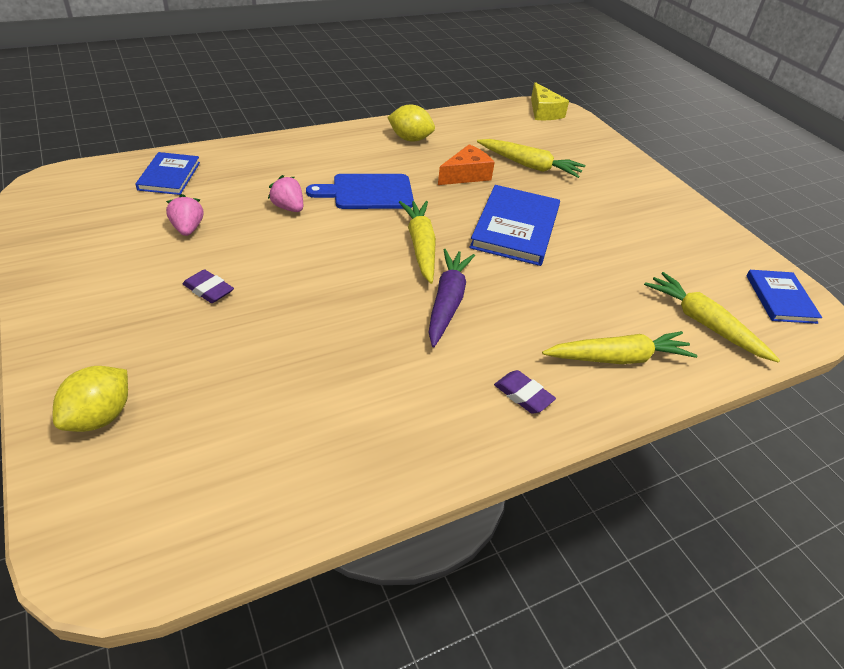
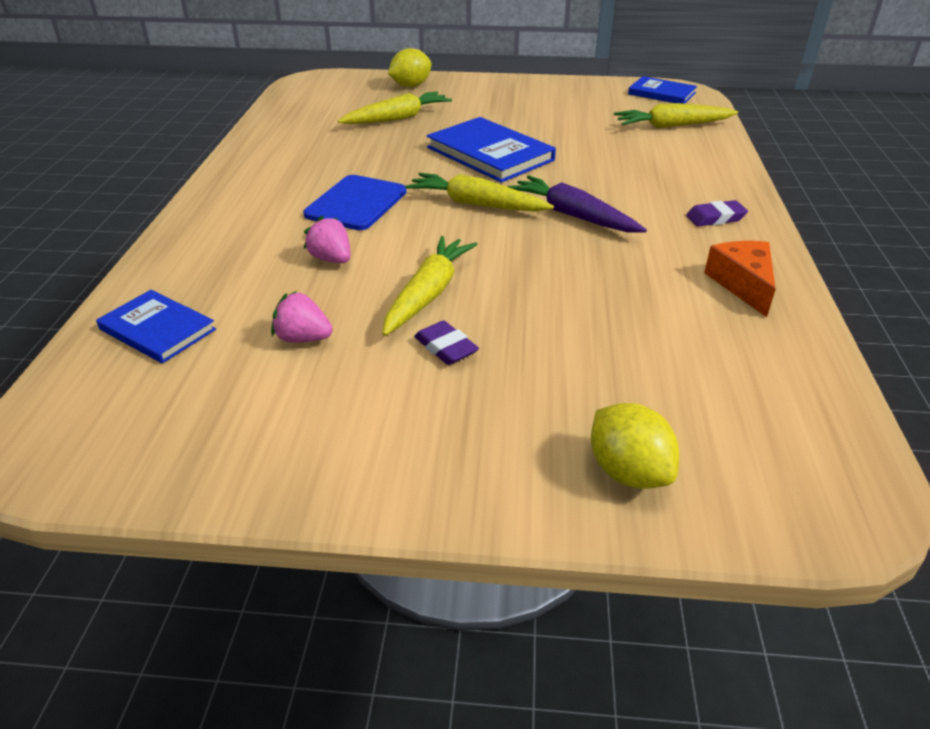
camera: 55 degrees left, 5 degrees down
purple eraser [183,269,234,303] -> purple eraser turned 75 degrees clockwise [414,321,479,365]
pink strawberry [268,175,303,212] -> pink strawberry turned 60 degrees clockwise [304,216,351,263]
yellow lemon [387,105,435,141] -> yellow lemon moved to [388,48,431,87]
orange cheese [438,144,495,185] -> orange cheese moved to [704,241,776,317]
yellow cheese [531,82,569,120] -> none
yellow carrot [542,331,697,364] -> yellow carrot moved to [382,236,478,336]

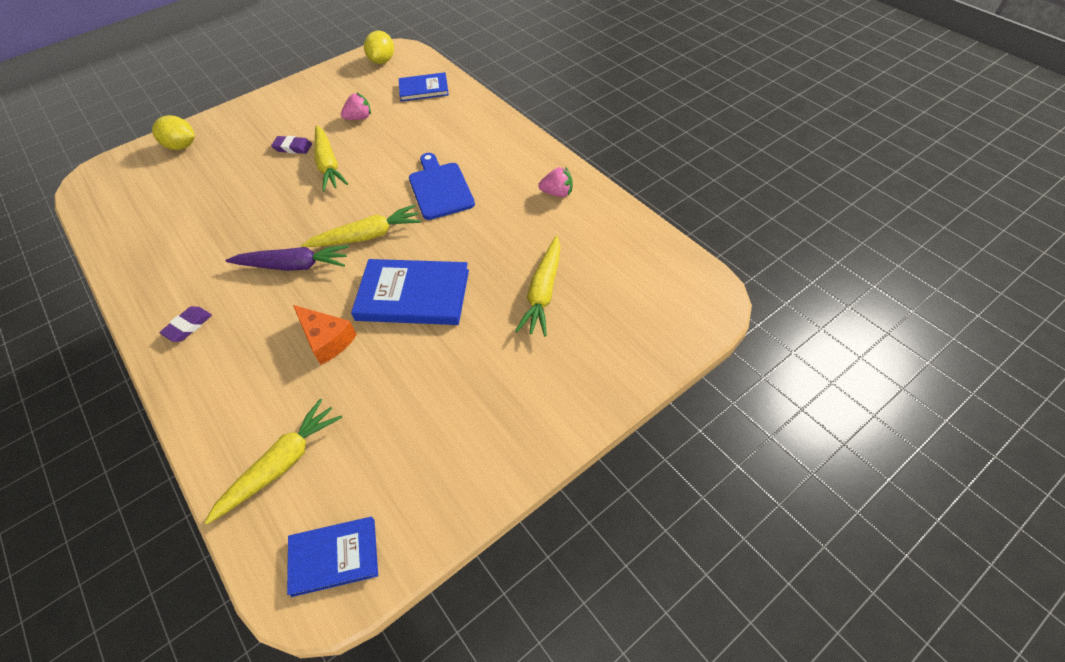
camera: 140 degrees right, 15 degrees up
pink strawberry [304,216,351,263] -> pink strawberry moved to [538,166,573,197]
yellow lemon [388,48,431,87] -> yellow lemon moved to [364,31,394,64]
orange cheese [704,241,776,317] -> orange cheese moved to [293,305,357,365]

